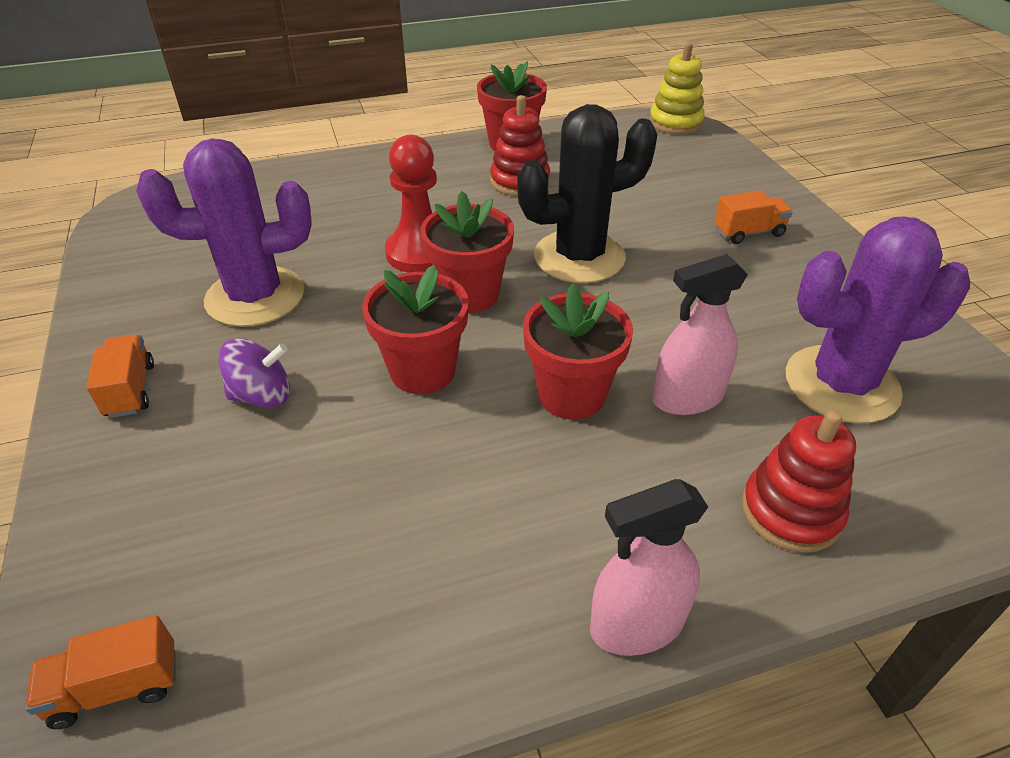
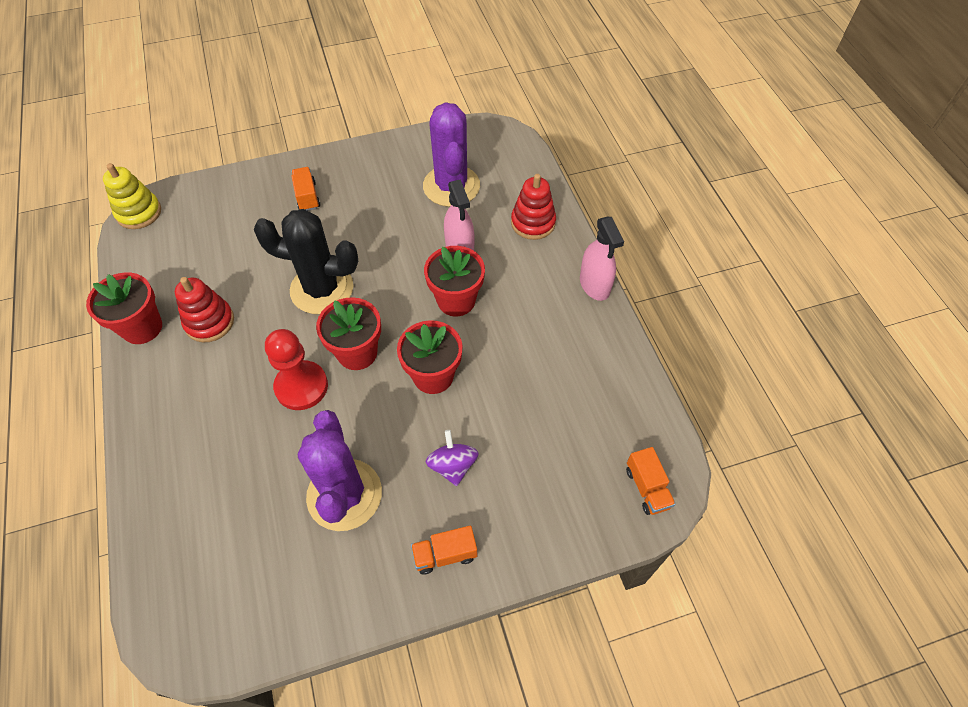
camera: 90 degrees left, 15 degrees up
black cactus [517,104,658,283] -> black cactus turned 60 degrees counterclockwise [254,209,358,314]

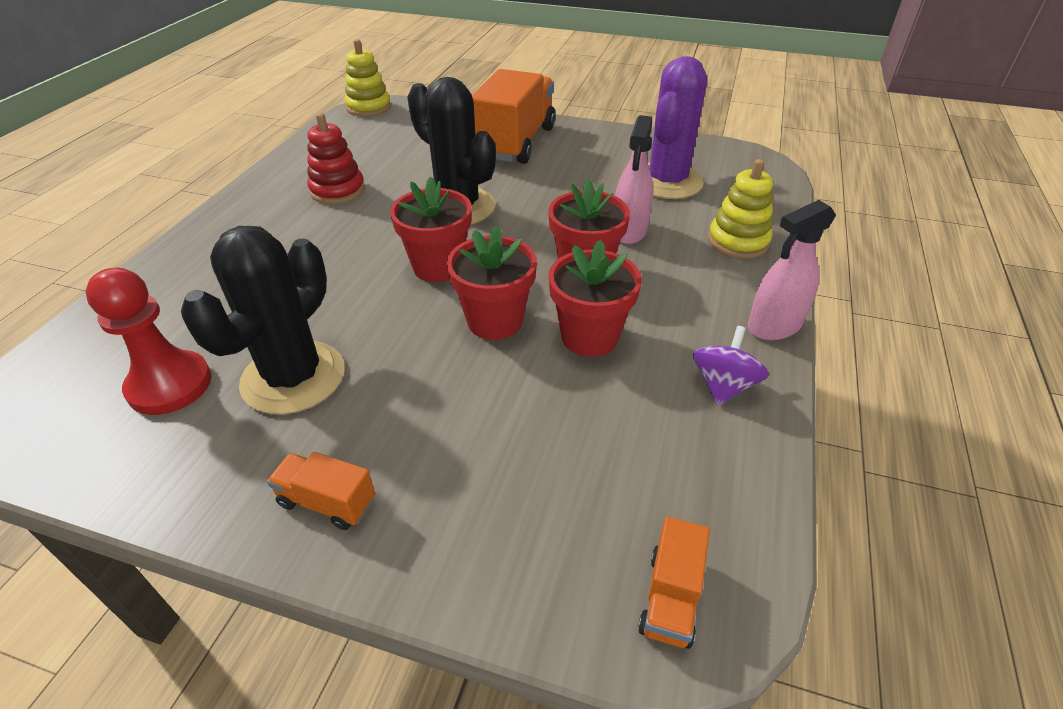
camera: 35 degrees right, 15 degrees down
red flower pot [86,273,162,344] -> red flower pot moved to [549,239,642,357]
red pawn [265,329,328,410] -> red pawn moved to [86,268,212,415]
orange truck [291,167,320,211] -> orange truck [472,69,556,164], size x2.24
purple cactus [298,410,382,531] -> black cactus [181,226,345,415]
purple spinning top [426,430,479,486] -> purple spinning top moved to [693,326,769,405]
red stacking toy [511,174,556,240] -> yellow stacking toy [708,159,773,258]
pink spray bottle [580,217,624,301] -> pink spray bottle turned 45 degrees clockwise [748,200,836,340]

